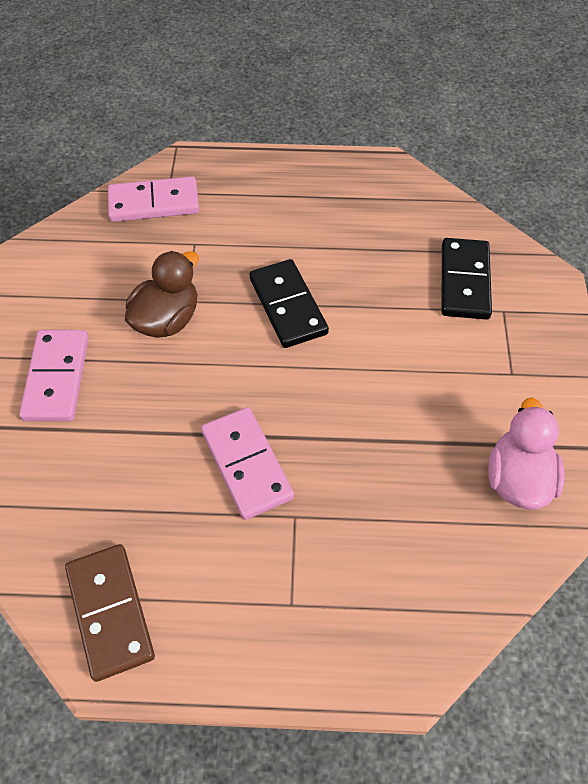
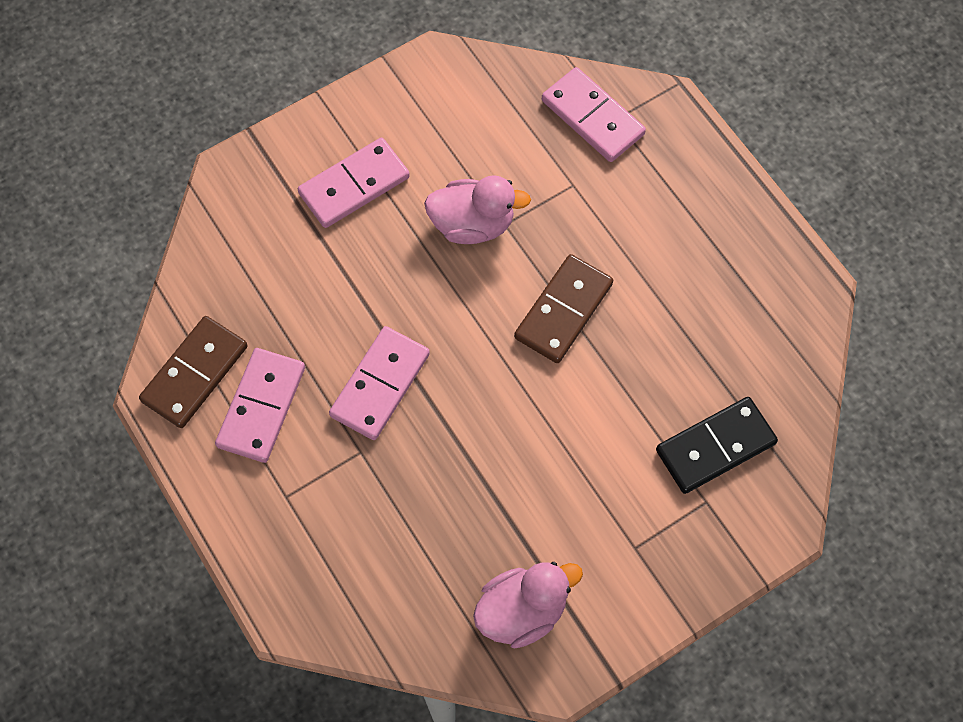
camera: 55 degrees right, 10 degrees up
brown duck [125,251,199,338] -> pink duck [424,175,531,244]
black domino [249,259,329,348] -> brown domino [514,254,613,363]
none -> pink domino [215,348,305,463]

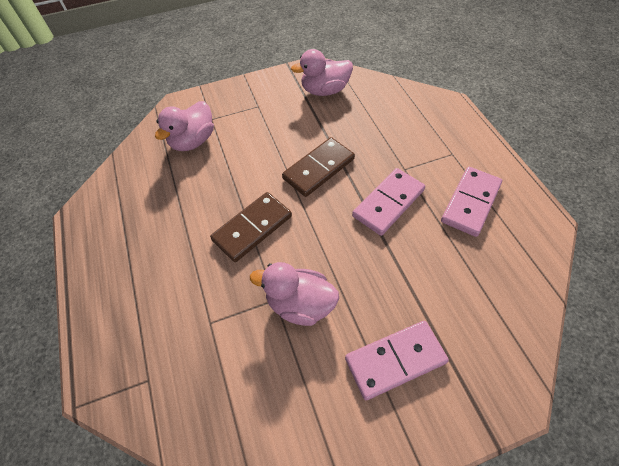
camera: 165 degrees left, 10 degrees down
brown domino [139,316,248,428] -> brown domino moved to [282,137,355,197]
pink domino [542,67,646,162] -> none
black domino [656,397,778,494] -> pink duck [155,101,214,151]

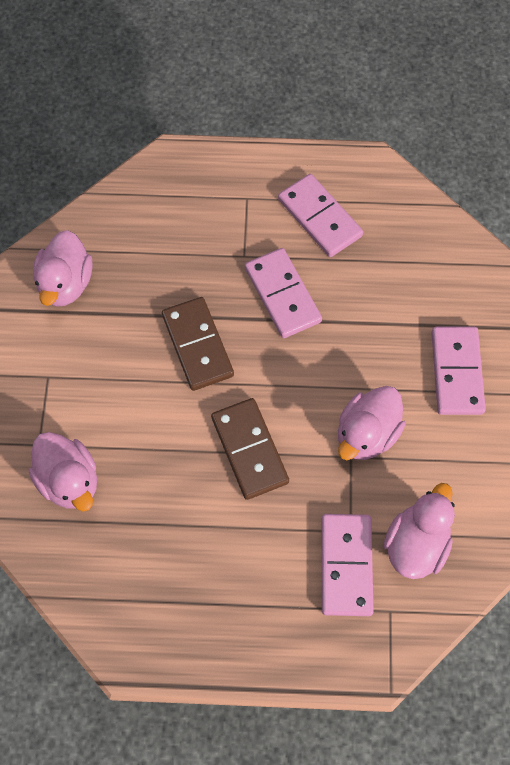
camera: 70 degrees left, 10 degrees up
none -> pink domino [322,514,373,616]
none -> pink duck [384,483,455,579]

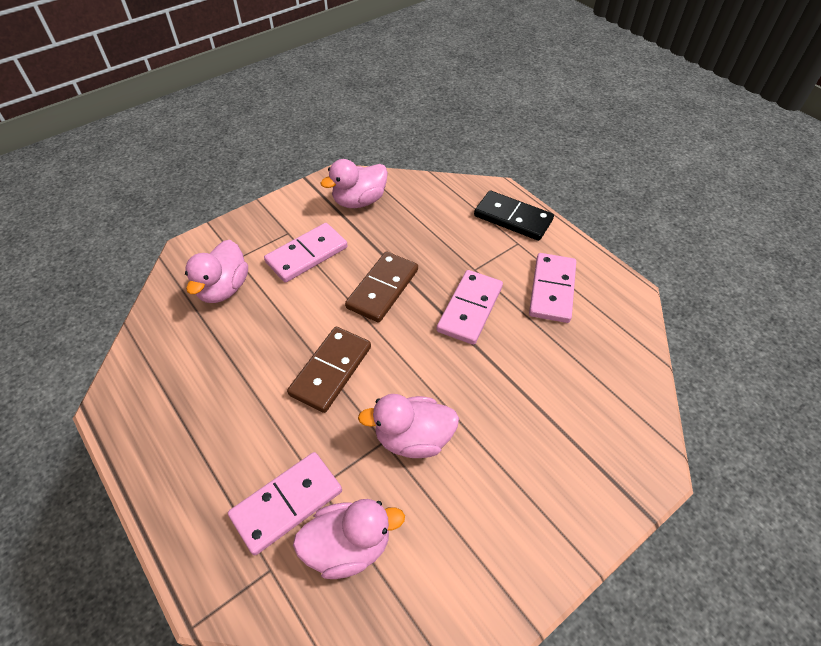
camera: 50 degrees right, 15 degrees down
pink domino [431,327,486,415] -> pink domino moved to [264,223,348,283]
none -> black domino [474,191,554,241]

